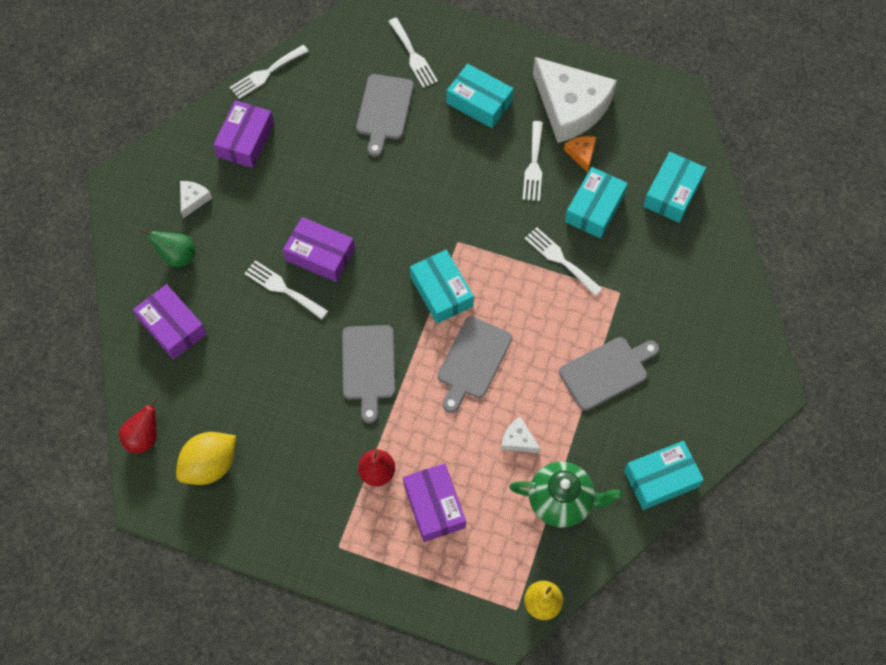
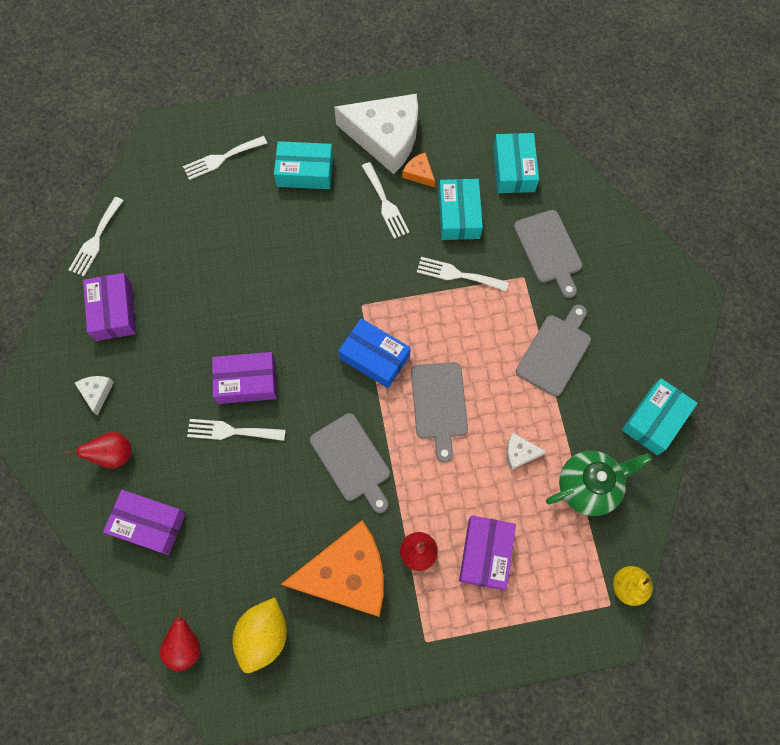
camera: 30 degrees left, 5 degrees up
green pear [140,228,196,267] -> red pear [65,432,131,469]
grey cutting board [356,74,414,157] -> grey cutting board moved to [514,210,582,298]
white fork [388,18,438,88] -> white fork turned 120 degrees clockwise [183,136,267,180]
purple box [403,463,466,542] -> purple box turned 60 degrees clockwise [459,515,516,590]
turquoise box [410,250,474,324] -> blue box [338,318,411,388]
none -> orange cheese [281,520,384,617]

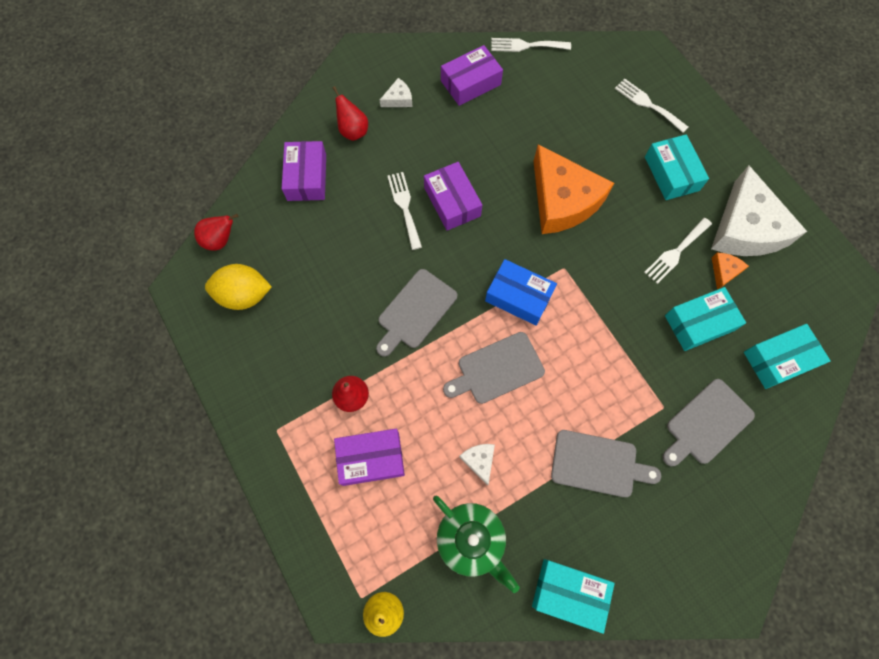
camera: 70 degrees right, 0 degrees up
orange cheese [281,520,384,617] -> orange cheese moved to [534,144,614,234]
blue box [338,318,411,388] -> blue box turned 75 degrees counterclockwise [485,259,557,326]
white fork [417,257,509,291] -> none

